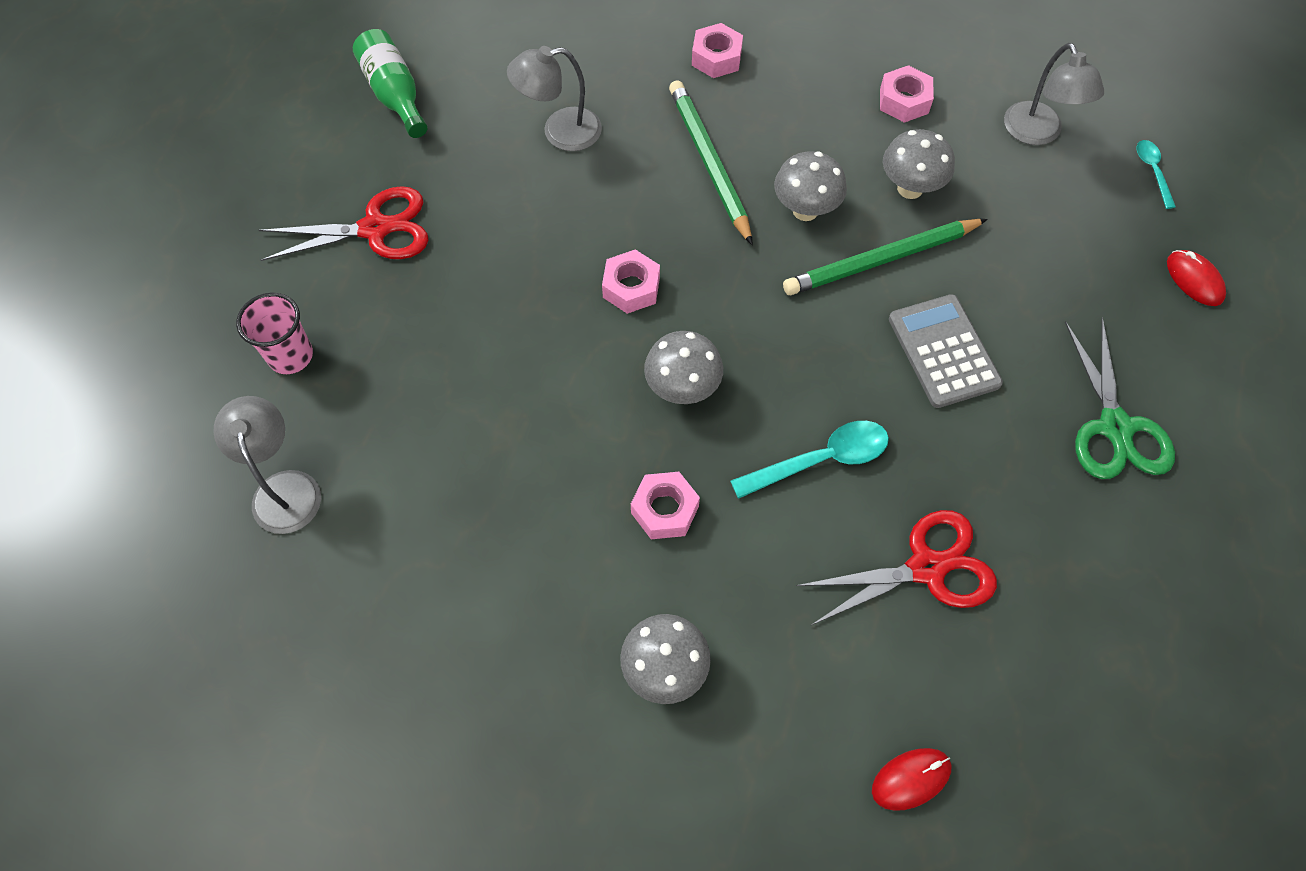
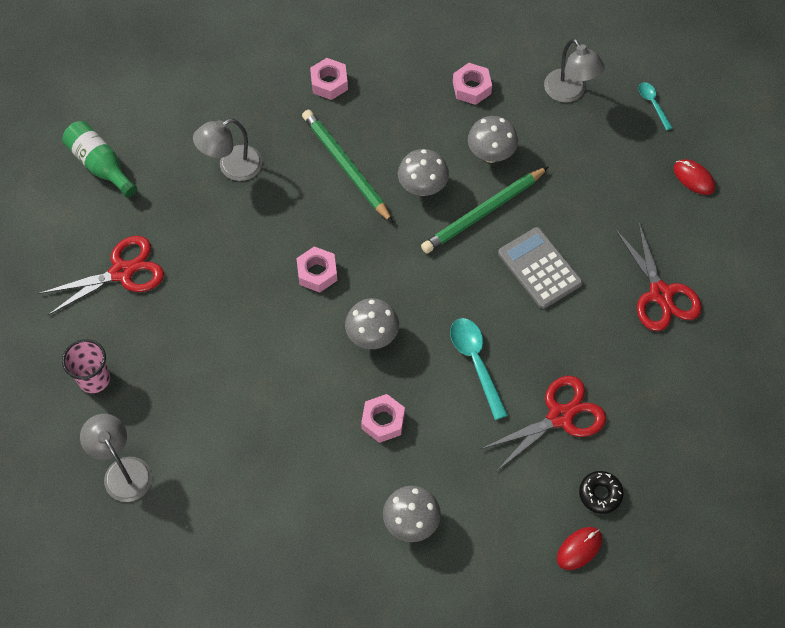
camera: 15 degrees left, 0 degrees up
turquoise spoon [730,421,889,499] -> turquoise spoon turned 75 degrees counterclockwise [450,318,508,420]
green scissors [1065,317,1175,479] -> red scissors [615,220,702,331]
none -> black donut [579,471,624,514]

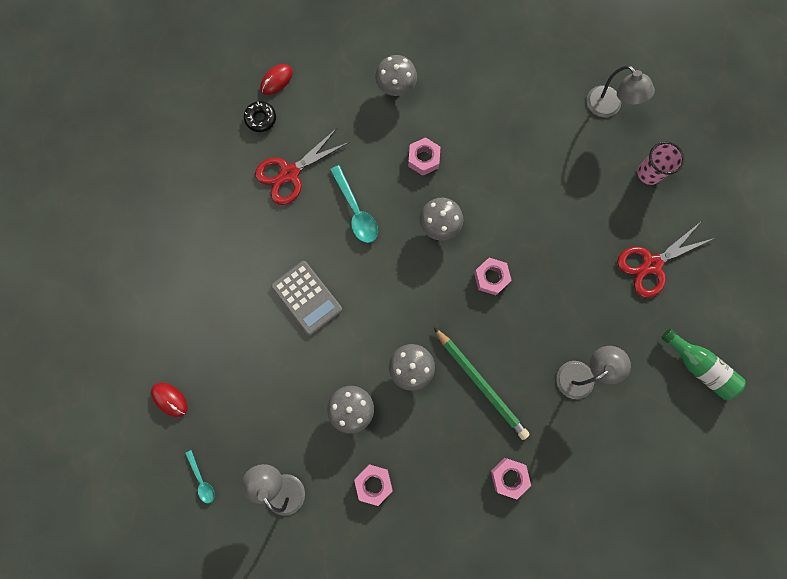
camera: 175 degrees right, 15 degrees up
green pencil [421,167,548,253] -> none
red scissors [615,220,702,331] -> none

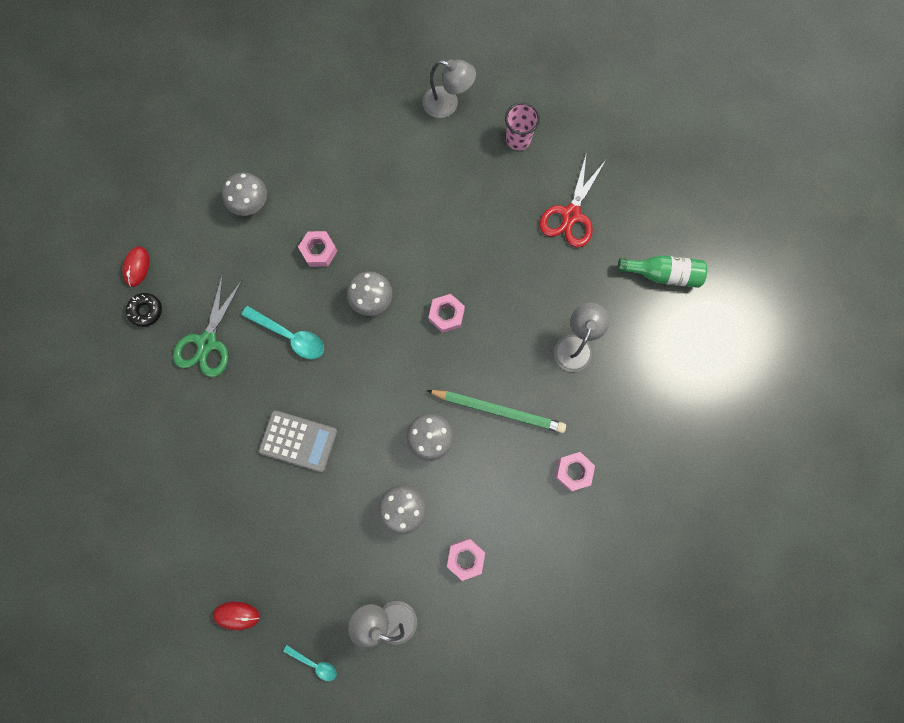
camera: 35 degrees left, 0 degrees up
red scissors [255,128,350,205] -> green scissors [173,274,242,377]

